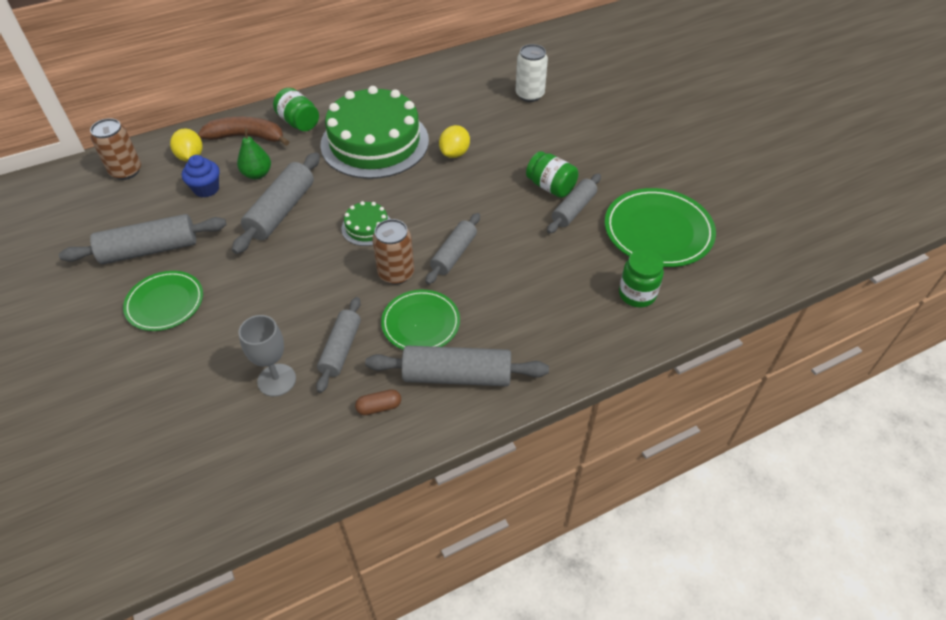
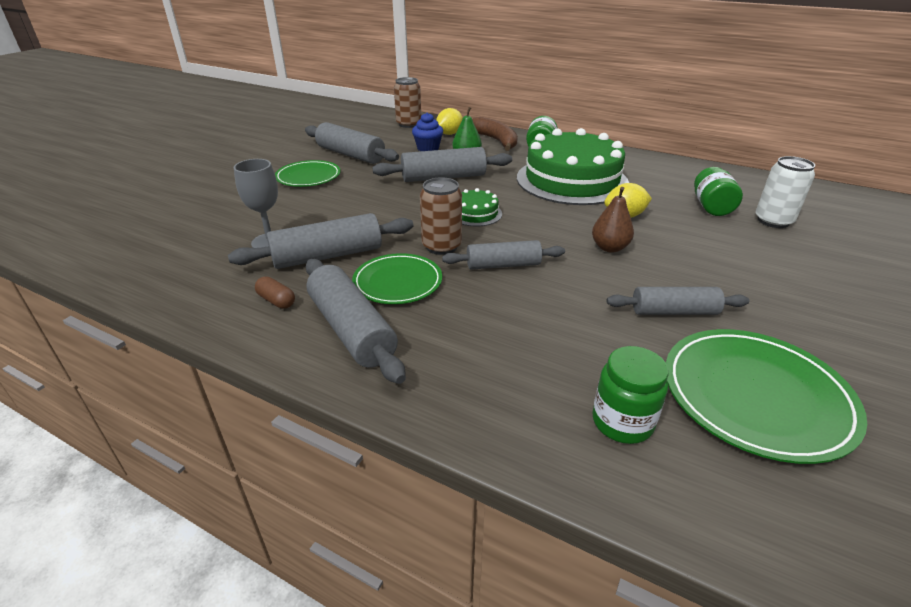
camera: 55 degrees right, 15 degrees down
grey rolling pin [316,297,361,393] -> grey rolling pin [228,213,413,269], size x1.51
green jar [526,151,578,198] -> green jar moved to [694,167,743,216]
none -> brown pear [592,187,634,253]

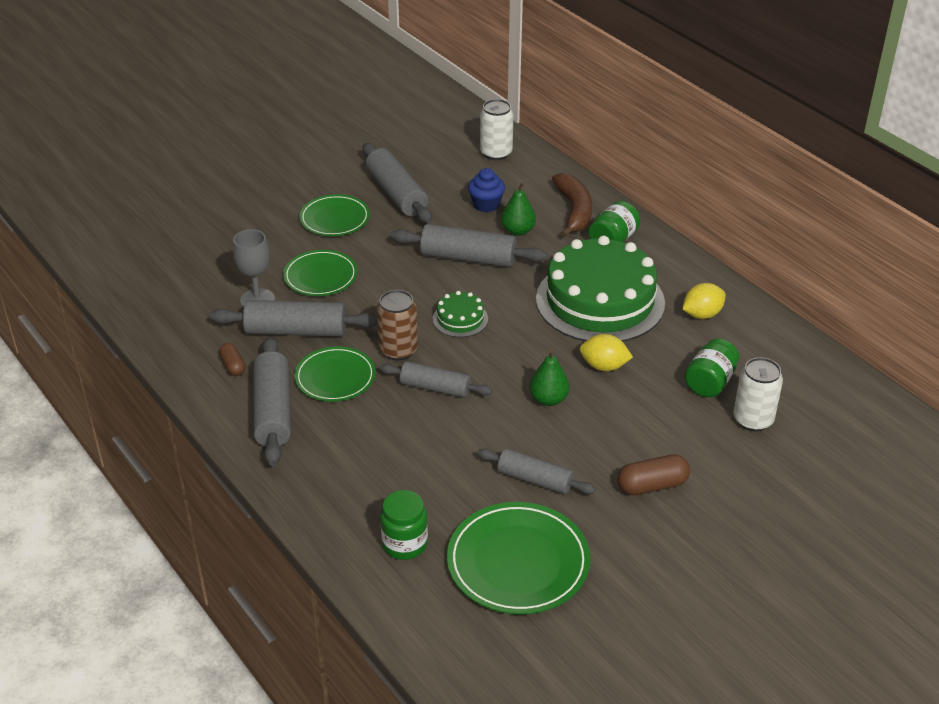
camera: 25 degrees right, 5 degrees up
brown can [394,77,421,128] -> white can [480,99,514,160]
yellow lemon [436,108,463,135] -> yellow lemon moved to [682,283,726,319]
brown pear [592,187,634,253] -> green pear [529,350,570,406]
none -> green plate [283,250,358,296]
none -> brown capsule [617,454,690,495]

